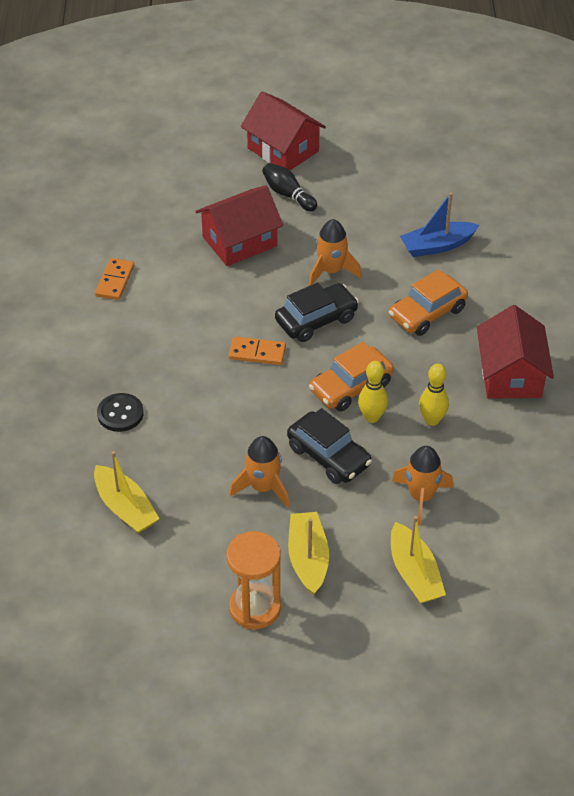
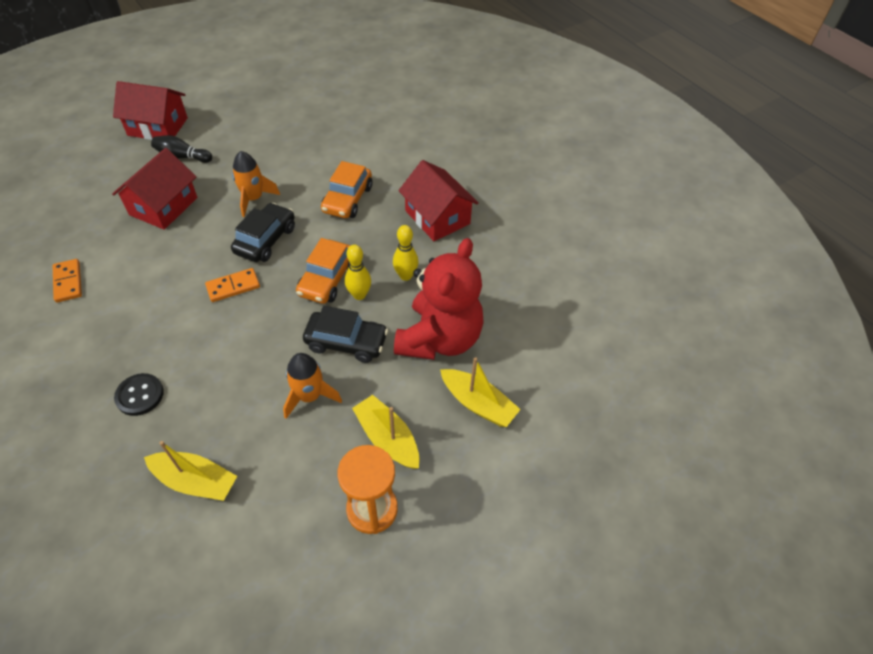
camera: 35 degrees left, 5 degrees up
orange rocket [392,446,453,525] -> red teddy bear [394,238,484,360]
blue boat [400,193,479,257] -> none

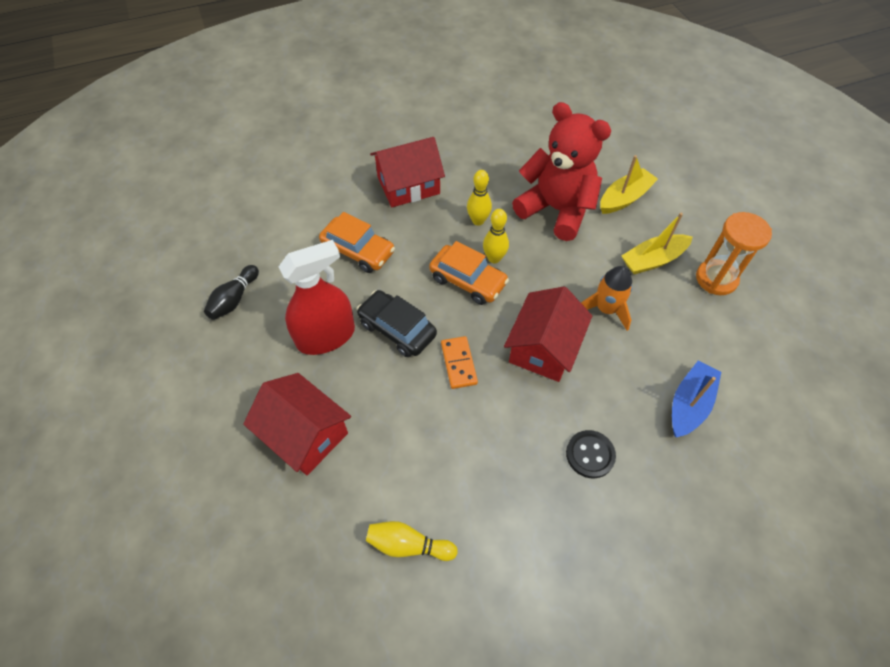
camera: 75 degrees left, 5 degrees up
orange domino [53,259,82,303] -> yellow bowling pin [366,521,458,561]
red house [113,81,188,140] -> red house moved to [504,286,592,382]
yellow boat [144,441,237,501] -> blue boat [672,361,721,437]
black bowling pin [151,135,212,163] -> black bowling pin moved to [204,265,259,320]
orange rocket [232,151,280,217] -> red spray bottle [279,240,355,355]
black car [303,306,388,363] -> none

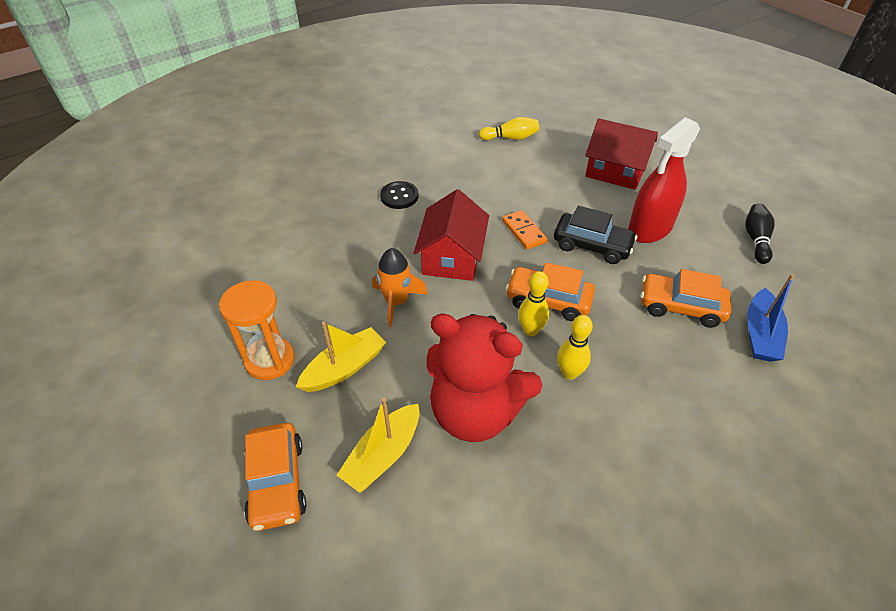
camera: 165 degrees right, 10 degrees down
red house [370,137,445,207] -> none
blue boat [672,361,721,437] -> blue boat moved to [747,274,795,362]
none -> orange car [244,423,306,531]

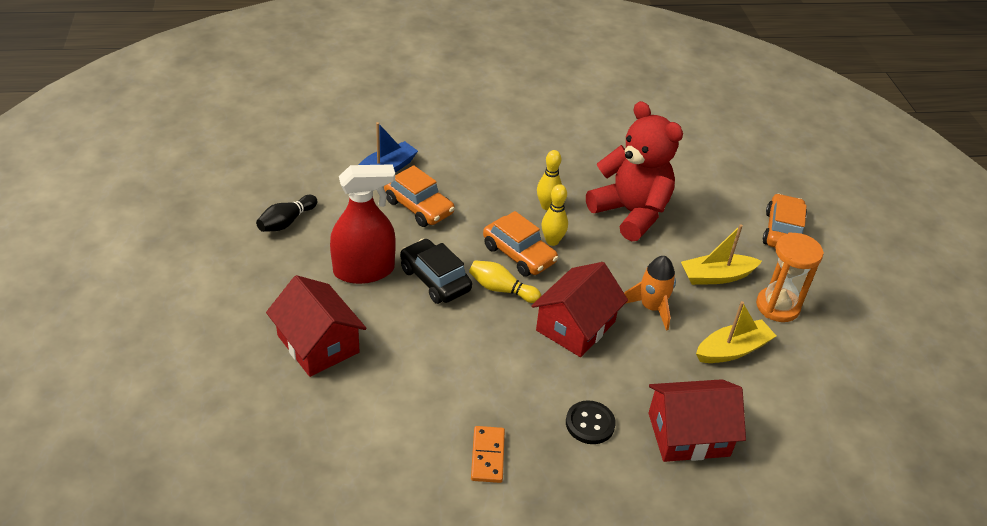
camera: 155 degrees left, 5 degrees down
yellow boat [336,398,419,493] -> yellow boat moved to [696,301,776,363]
yellow bowling pin [479,117,539,140] -> yellow bowling pin moved to [469,260,541,303]
orange domino [502,210,548,249] -> orange domino moved to [471,426,505,483]
none -> red house [649,379,746,462]

